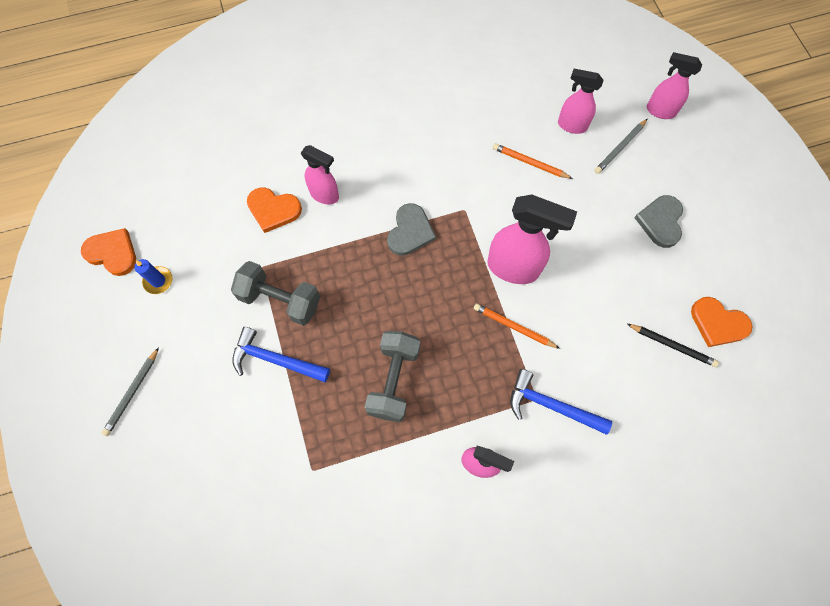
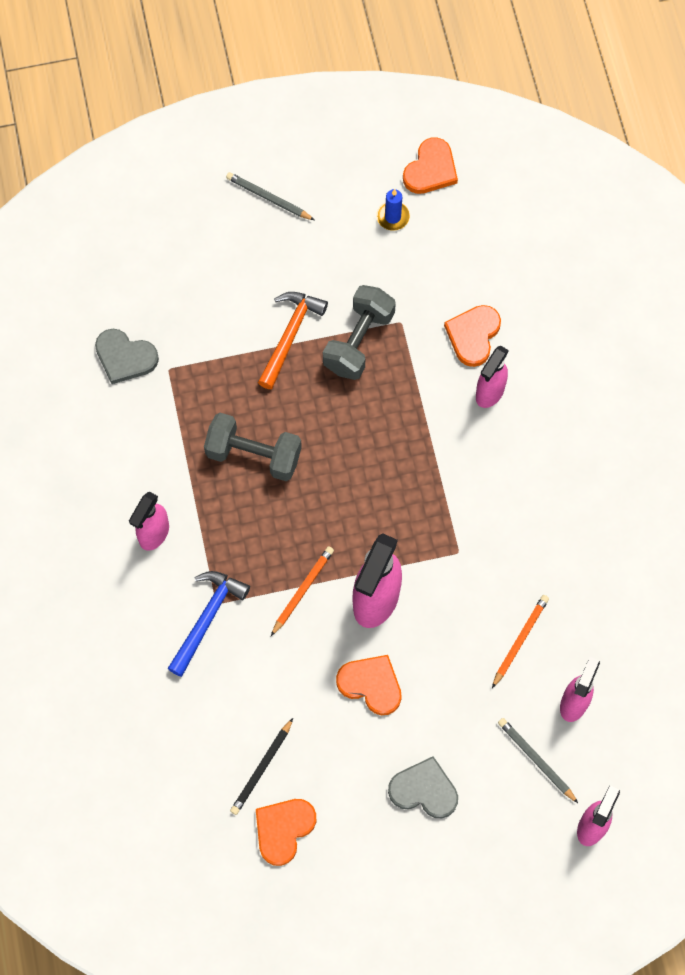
camera: 95 degrees right, 0 degrees up
blue hammer [232,327,330,382] -> orange hammer [258,292,328,389]
grey heart [387,203,436,256] -> grey heart moved to [95,329,159,384]
none -> orange heart [336,655,402,715]

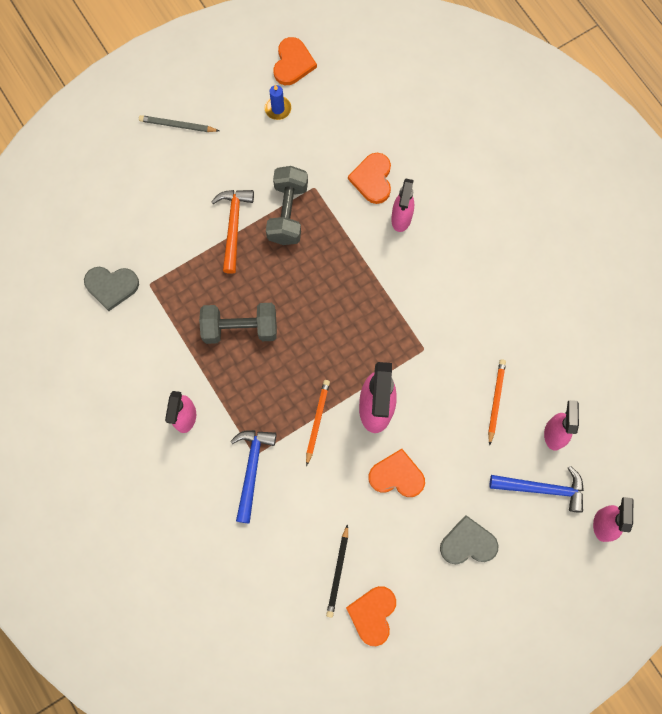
camera: 20 degrees left, 5 degrees up
grey pencil [498,718,578,803] -> blue hammer [490,466,584,513]

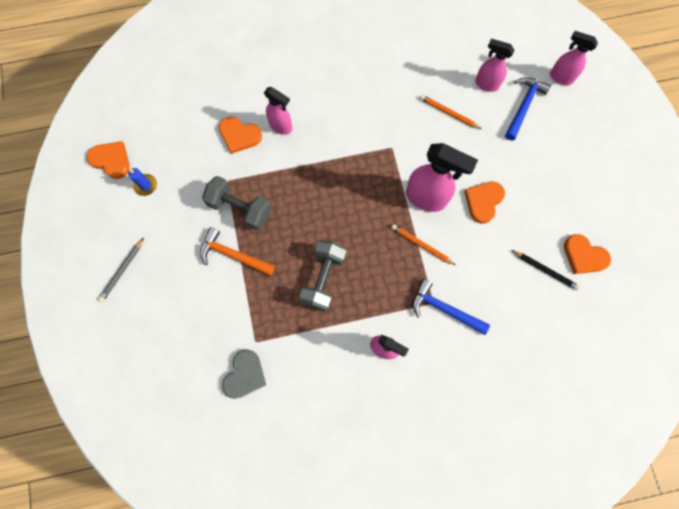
camera: 70 degrees left, 0 degrees up
grey heart [440,515,499,564] -> none

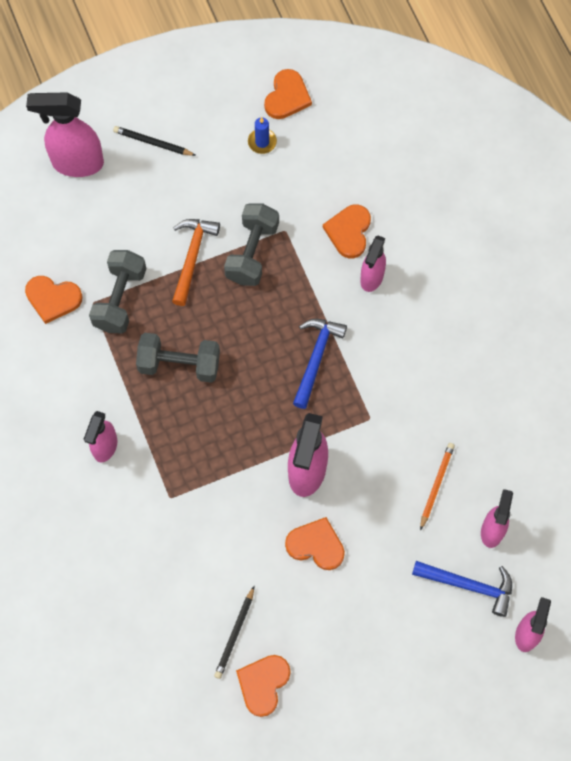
camera: 80 degrees right, 5 degrees down
grey pencil [98,238,144,302] -> black pencil [113,126,196,156]
grey heart [222,349,266,399] -> orange heart [25,276,83,324]
orange pencil [391,224,456,265] -> none
blue hammer [412,279,490,335] -> blue hammer moved to [293,319,347,409]
none -> pink spray bottle [26,92,104,177]
none -> grey dumbbell [89,250,146,333]

